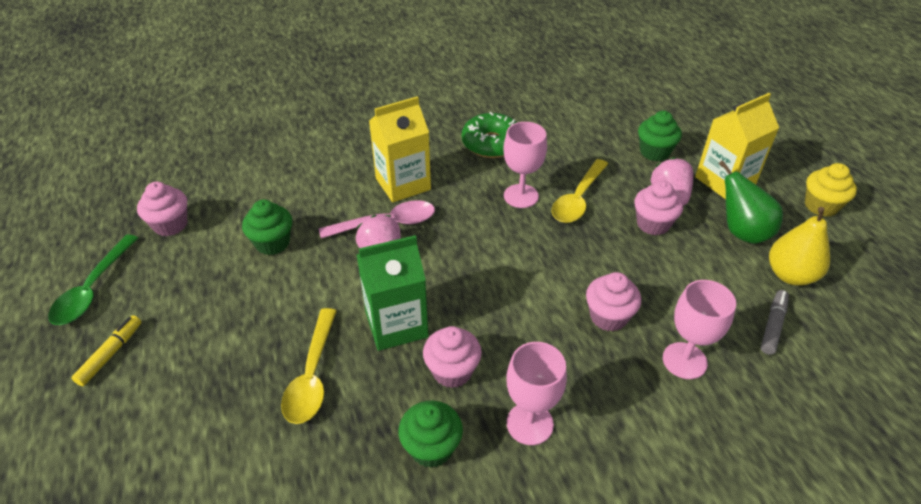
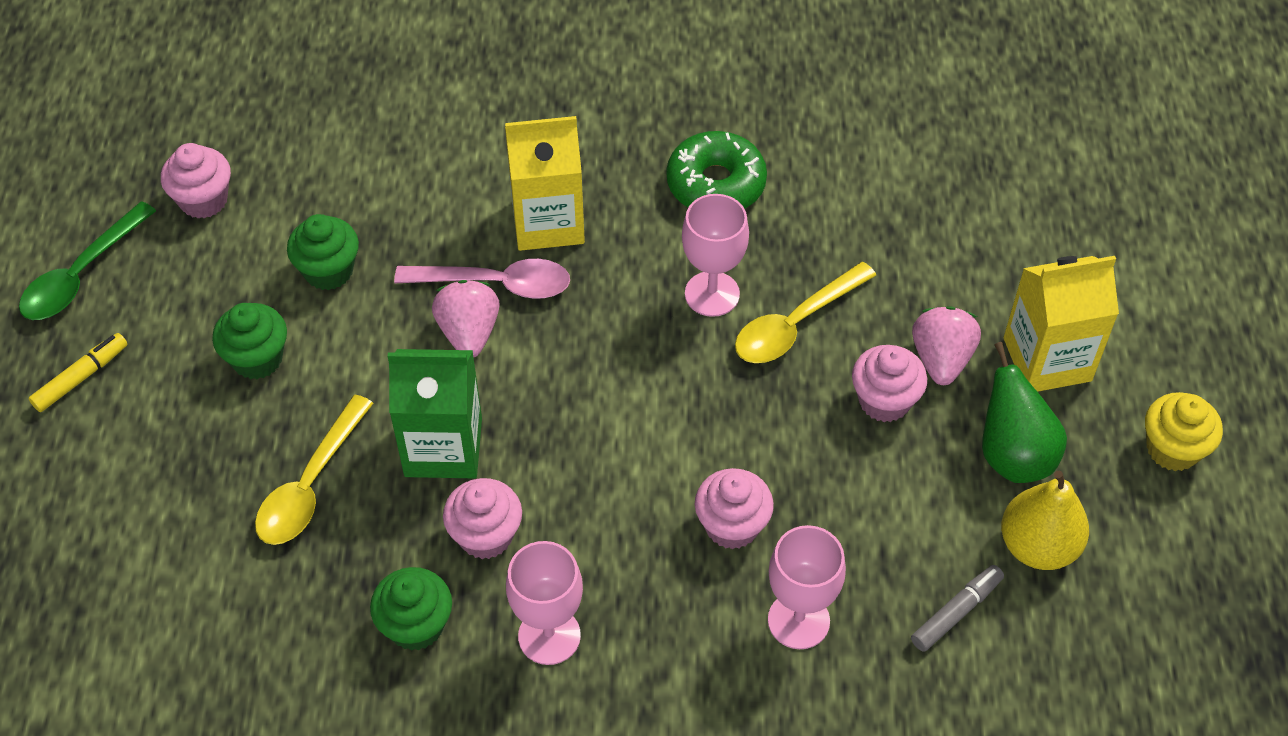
camera: 20 degrees right, 10 degrees up
green cupcake [638,111,682,161] -> green cupcake moved to [212,303,287,379]

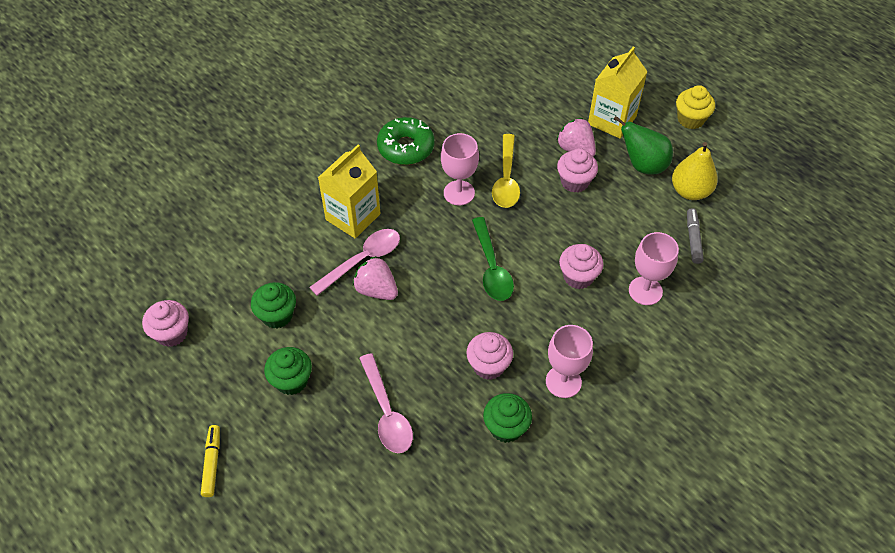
camera: 45 degrees left, 0 degrees up
green spoon [19,201,156,320] -> green spoon moved to [472,217,514,301]
yellow spoon [255,395,373,545] -> pink spoon [359,353,413,453]
green carton [388,349,482,478] -> none

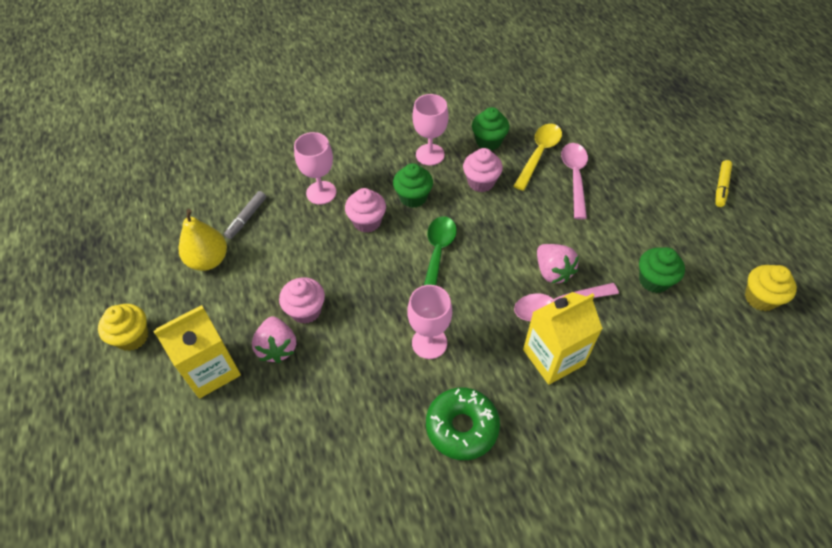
camera: 155 degrees left, 0 degrees up
pink cupcake [142,300,189,347] -> yellow cupcake [745,265,797,311]
green cupcake [264,347,312,395] -> green cupcake moved to [393,163,433,208]
yellow spoon [492,134,520,208] -> yellow spoon moved to [514,124,562,191]
green pear [614,116,673,175] -> none

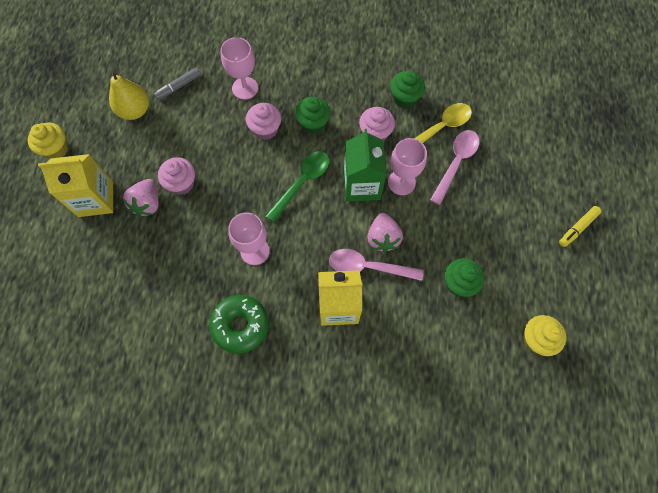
camera: 25 degrees right, 15 degrees up
pink goblet [413,94,448,165] -> pink goblet moved to [388,138,427,195]
none -> green carton [344,129,386,202]

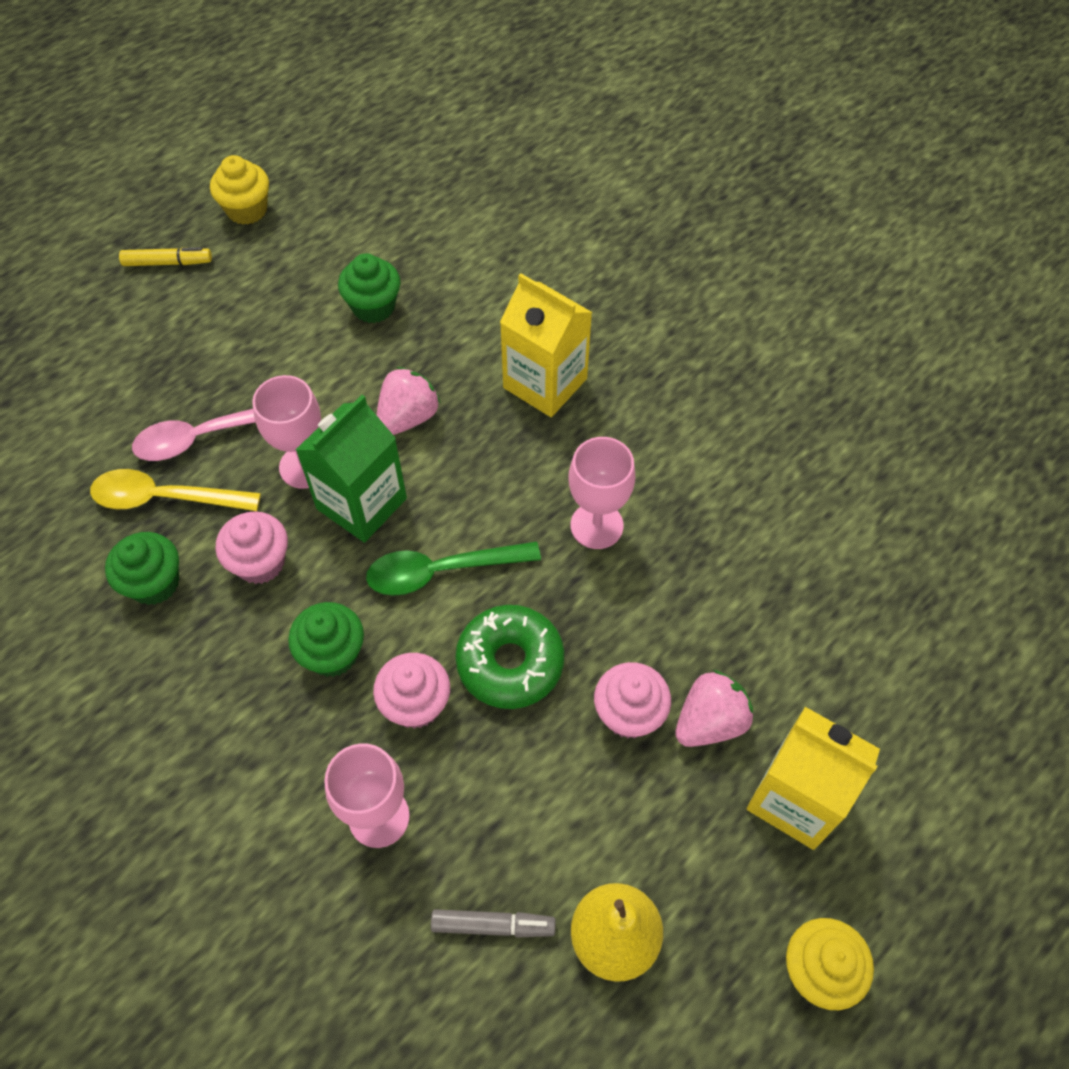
camera: 140 degrees left, 10 degrees down
green donut [209,295,269,354] -> green donut moved to [455,605,565,709]
pink spoon [329,249,423,281] -> none
yellow cupcake [523,315,566,356] -> yellow cupcake moved to [210,155,269,225]

